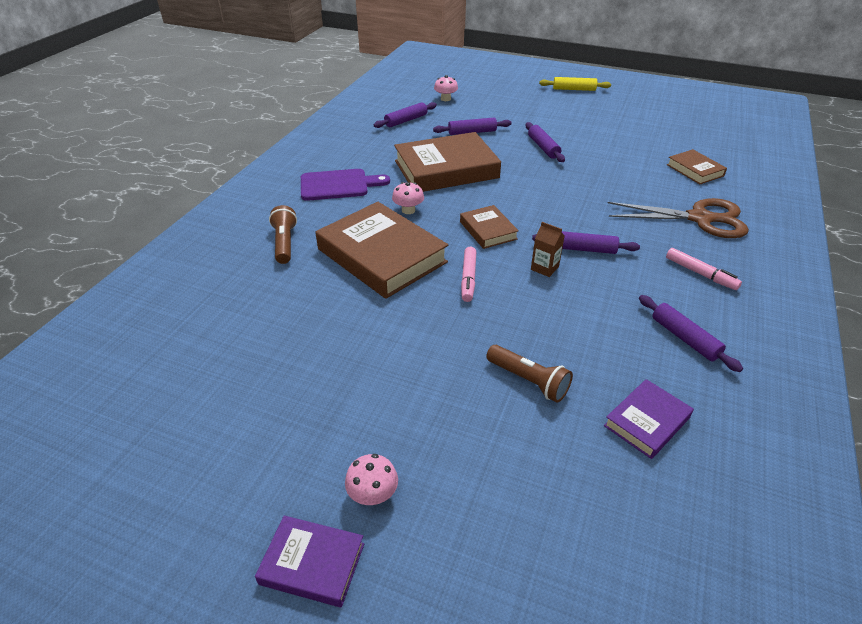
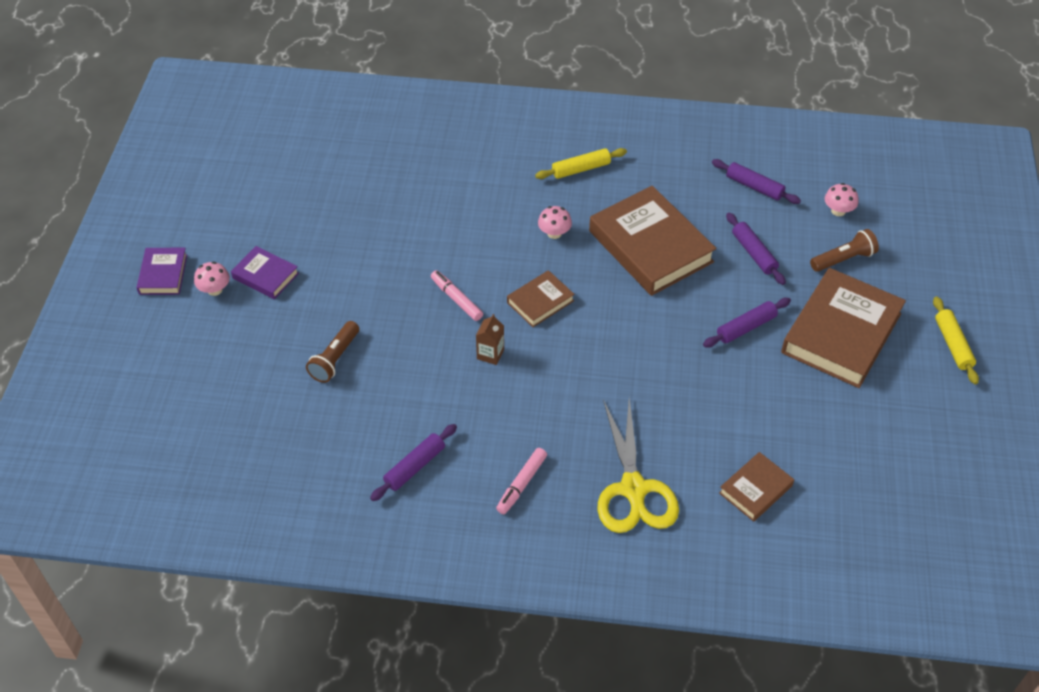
camera: 75 degrees right, 10 degrees up
brown flashlight [269,205,297,264] -> brown flashlight moved to [810,229,879,272]
purple cutting board [301,169,390,201] -> yellow rolling pin [535,148,627,179]
brown book [316,202,448,299] -> brown book moved to [781,268,906,388]
pink marker [461,247,476,302] -> pink marker turned 60 degrees clockwise [431,270,483,321]
purple rolling pin [532,231,640,254] -> none
purple book [604,379,694,459] -> purple book moved to [231,246,299,299]
brown scissors [608,198,749,238] -> yellow scissors [597,398,679,533]

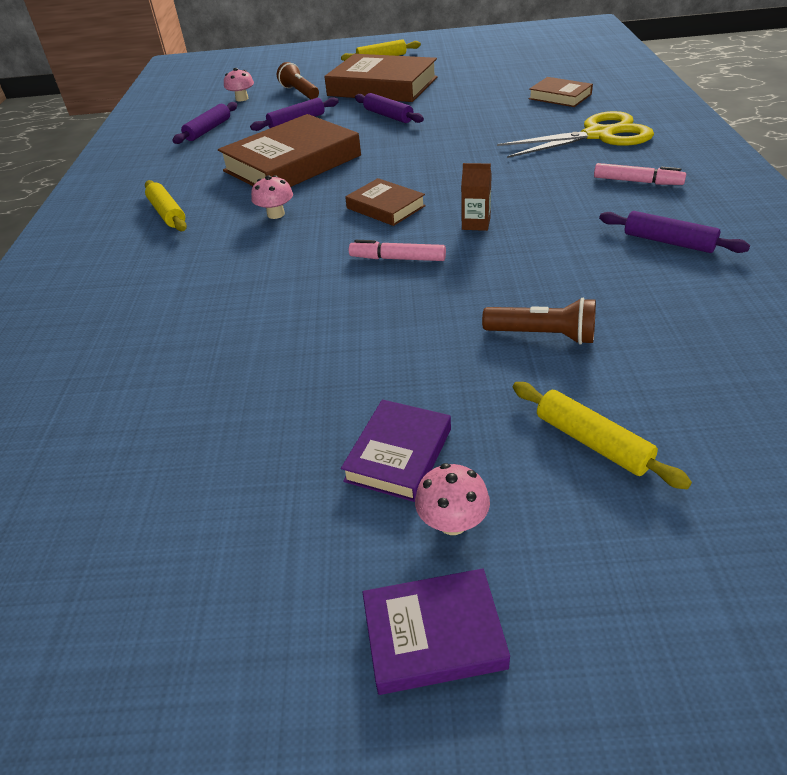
camera: 95 degrees left, 10 degrees down
pink marker [431,270,483,321] -> pink marker turned 60 degrees clockwise [349,240,446,261]
none -> yellow rolling pin [513,382,692,489]

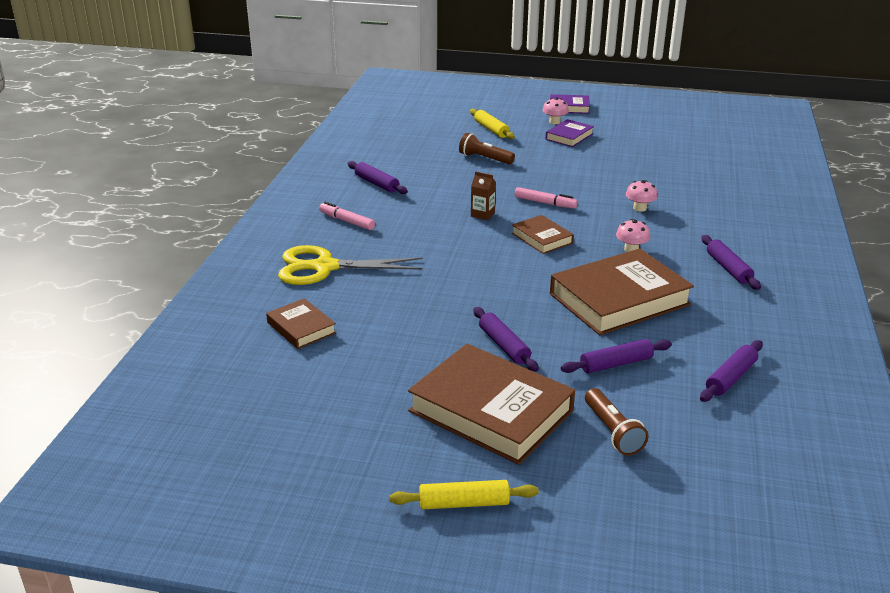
camera: 170 degrees left, 10 degrees down
yellow rolling pin [145,180,187,231] -> purple rolling pin [701,235,761,290]
pink mushroom [224,68,254,101] -> pink mushroom moved to [626,180,658,212]

